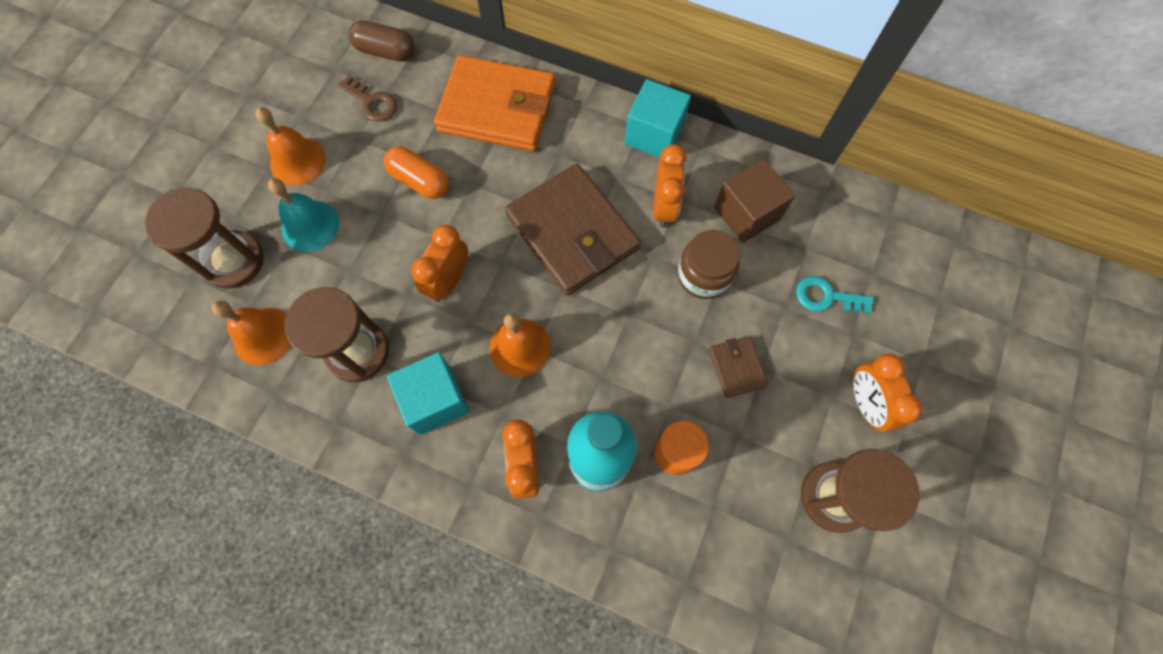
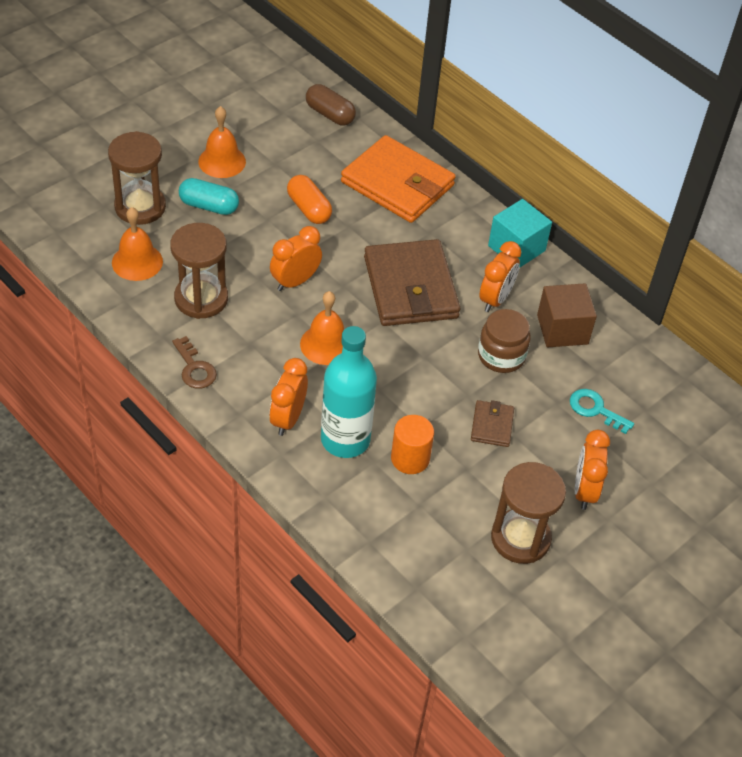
camera: 20 degrees right, 20 degrees down
turquoise bell [268,178,339,252] -> turquoise capsule [179,178,239,215]
brown key [338,75,397,122] -> brown key moved to [172,336,217,389]
turquoise cube [387,352,469,435] -> none

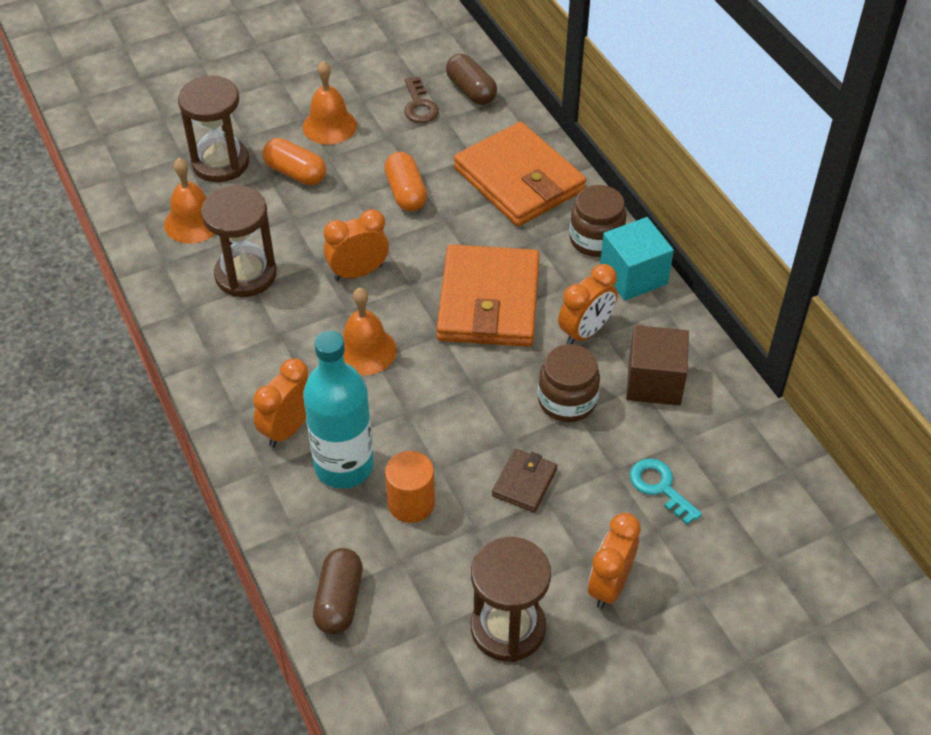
camera: 20 degrees right, 0 degrees up
brown key [172,336,217,389] -> brown key moved to [404,77,439,123]
turquoise capsule [179,178,239,215] -> orange capsule [263,138,326,185]
brown wallet [364,239,460,326] -> orange wallet [437,244,540,347]
none -> brown capsule [313,548,363,634]
none -> brown jar [569,185,626,257]

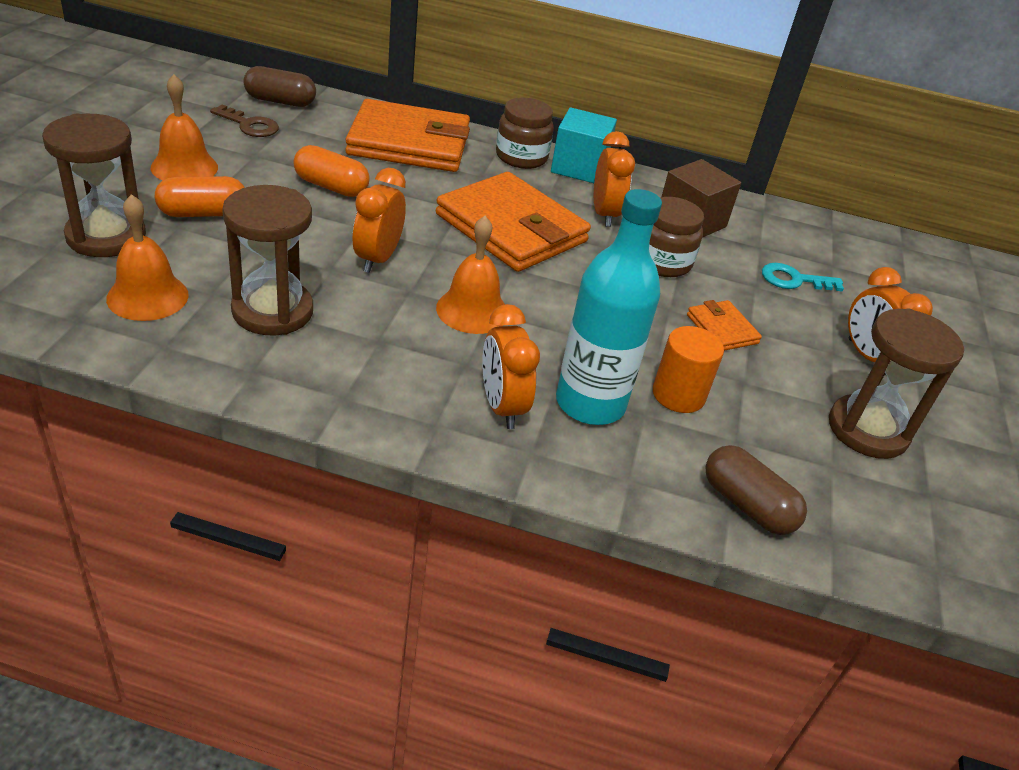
camera: 55 degrees left, 10 degrees down
brown wallet [492,449,557,512] -> orange wallet [687,300,762,351]

